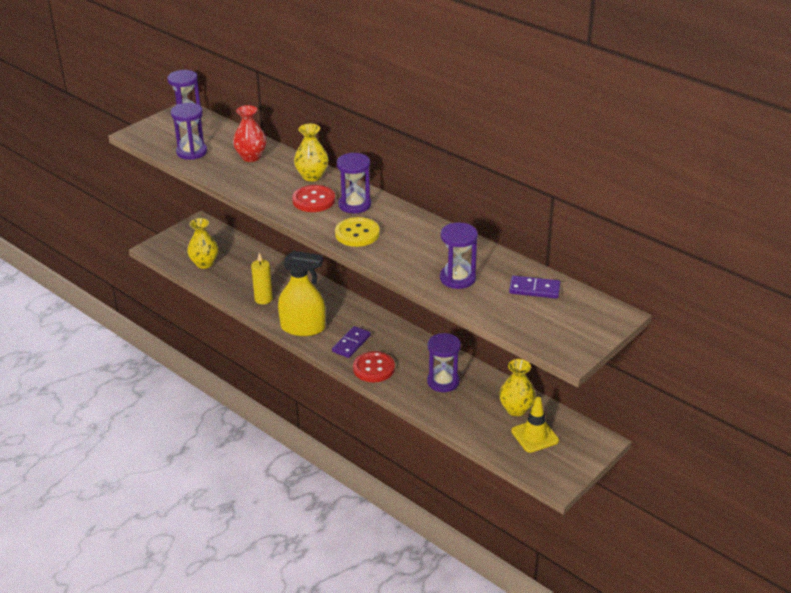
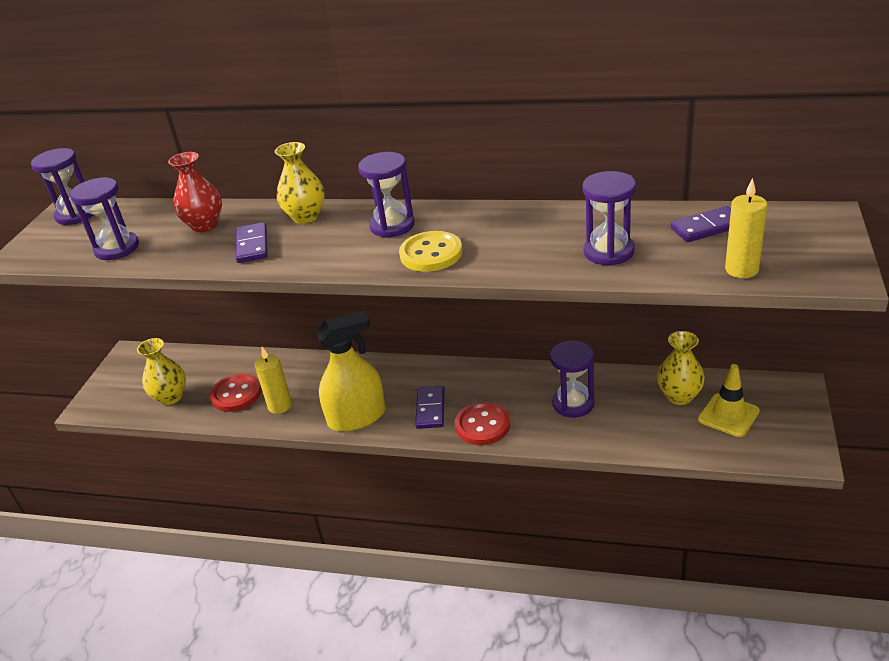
camera: 25 degrees left, 0 degrees up
red button [292,185,335,212] -> red button moved to [210,373,262,412]
none -> purple domino [235,222,268,263]
none -> yellow candle [725,178,767,278]

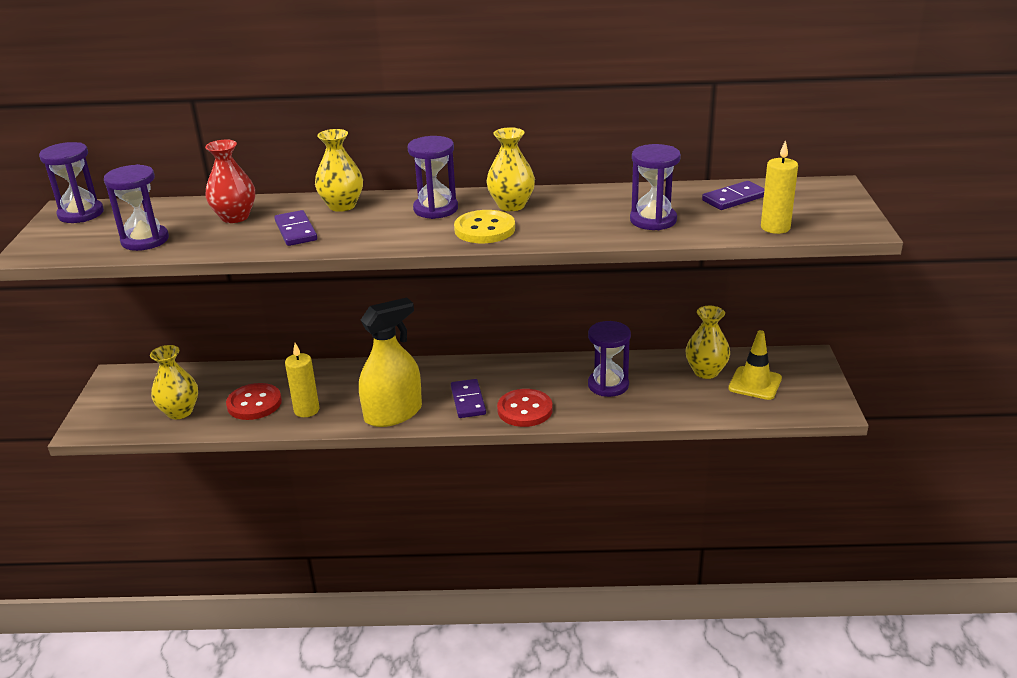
camera: 15 degrees left, 5 degrees down
none -> yellow vase [486,127,535,211]

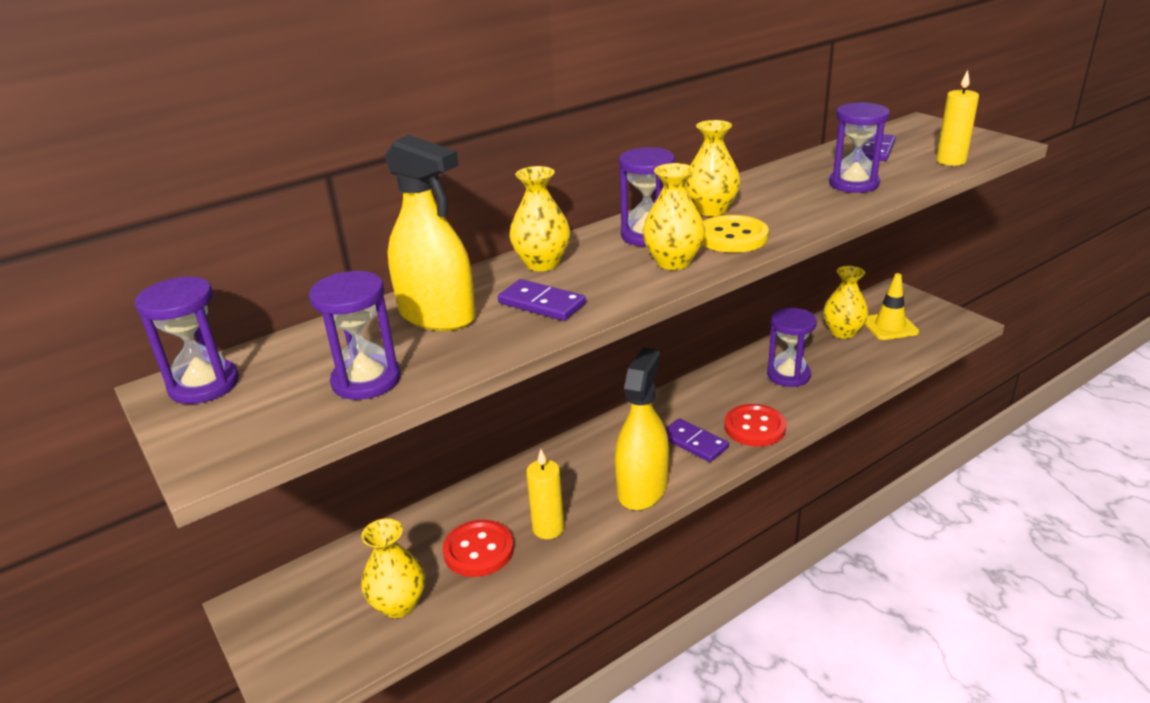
camera: 35 degrees left, 0 degrees up
red vase [205,140,255,223] -> yellow spray bottle [385,135,476,331]
none -> yellow vase [643,163,705,270]

